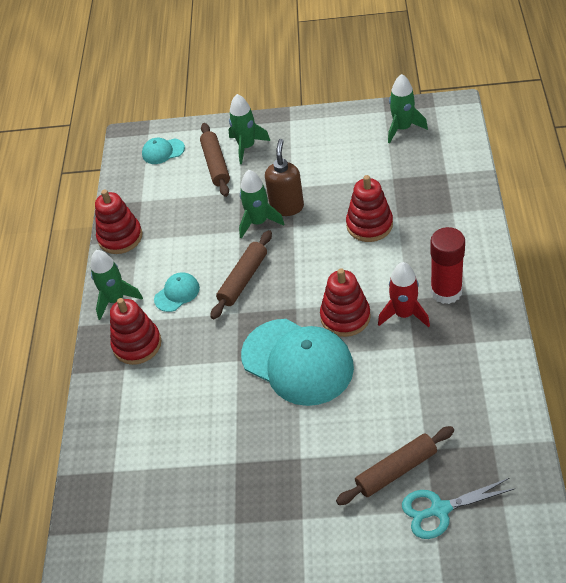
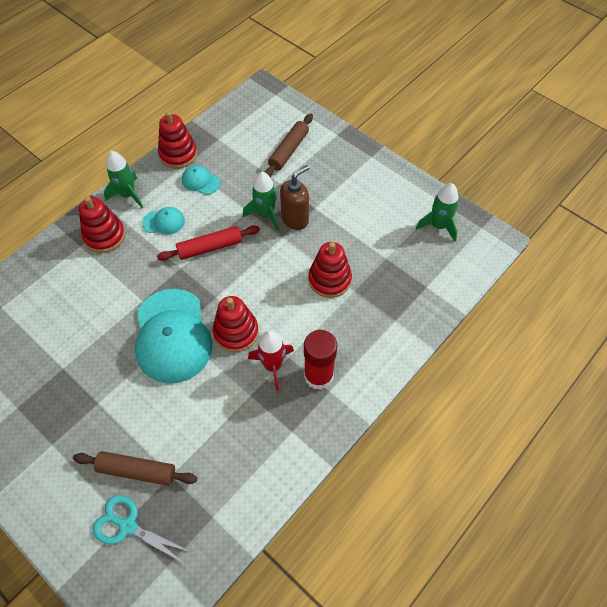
camera: 35 degrees right, 10 degrees up
turquoise cap [142,138,185,164] -> turquoise cap moved to [182,165,221,195]
brown rolling pin [210,230,272,319] -> red rolling pin [157,225,260,261]
green rocket [228,94,270,164] -> none

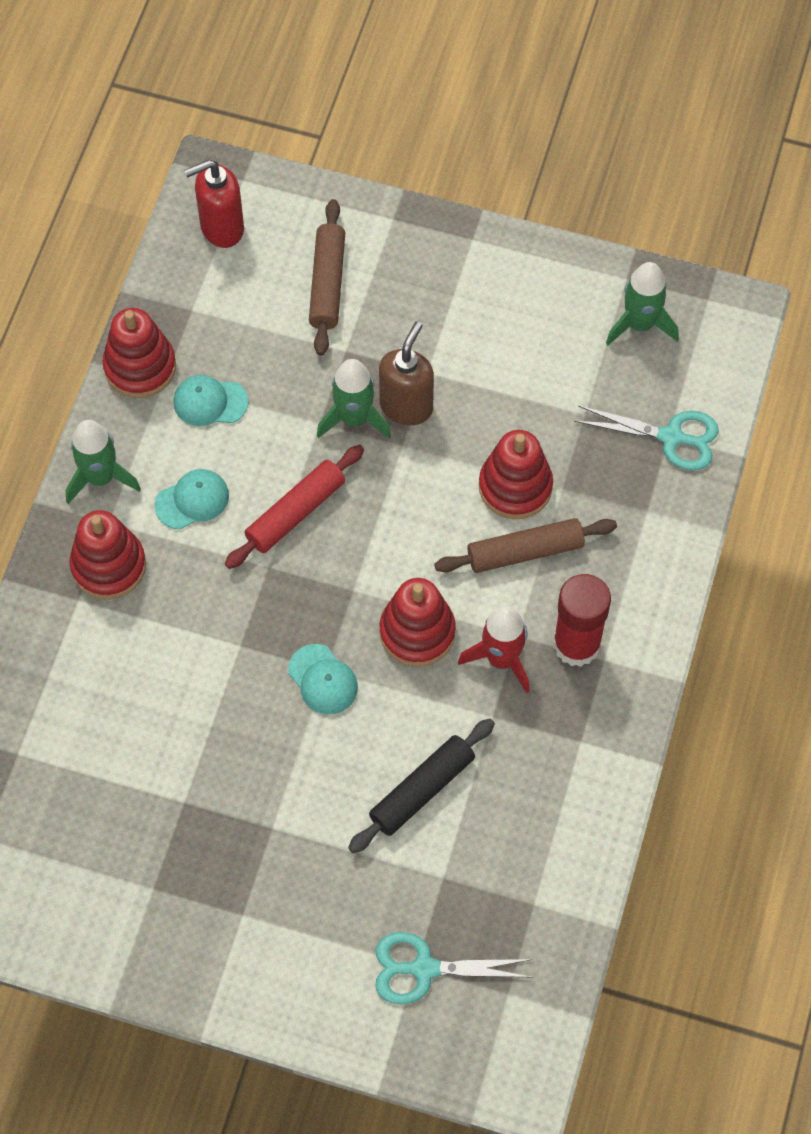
camera: 25 degrees left, 5 degrees up
brown rolling pin [73,451,197,486] -> brown rolling pin moved to [434,518,617,573]
turquoise cap [135,289,212,384] -> turquoise cap [288,644,358,714], size x0.45
none -> red soap dispenser [184,160,244,248]
none -> black rolling pin [348,718,495,853]
none -> turquoise scissors [574,406,719,471]

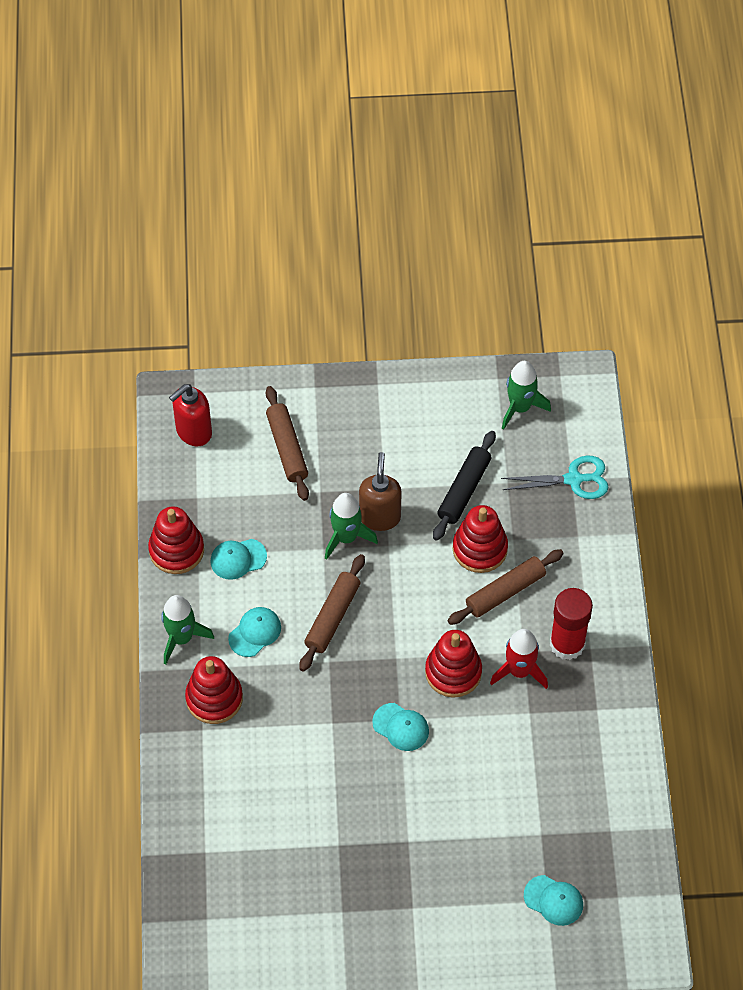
camera: 20 degrees left, 5 degrees down
red rolling pin [225,445,364,569] -> brown rolling pin [299,554,365,672]
black rolling pin [348,718,495,853] -> black rolling pin moved to [433,431,496,541]
turquoise scissors [375,932,533,1005] -> turquoise cap [524,875,583,926]

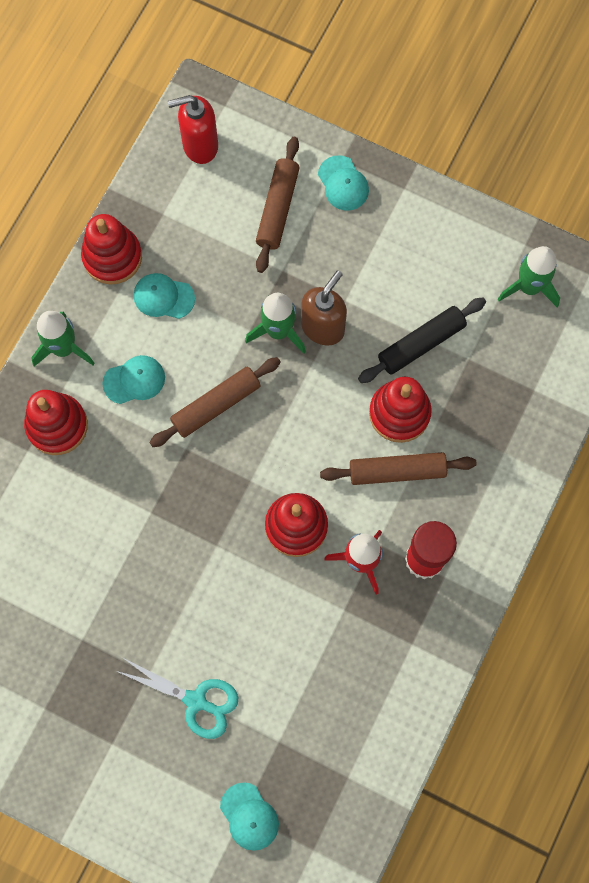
camera: 30 degrees right, 15 degrees up
turquoise cap [372,703,429,751] -> turquoise cap moved to [318,155,369,211]
turquoise scissors [501,456,608,499] -> turquoise scissors moved to [116,658,238,739]

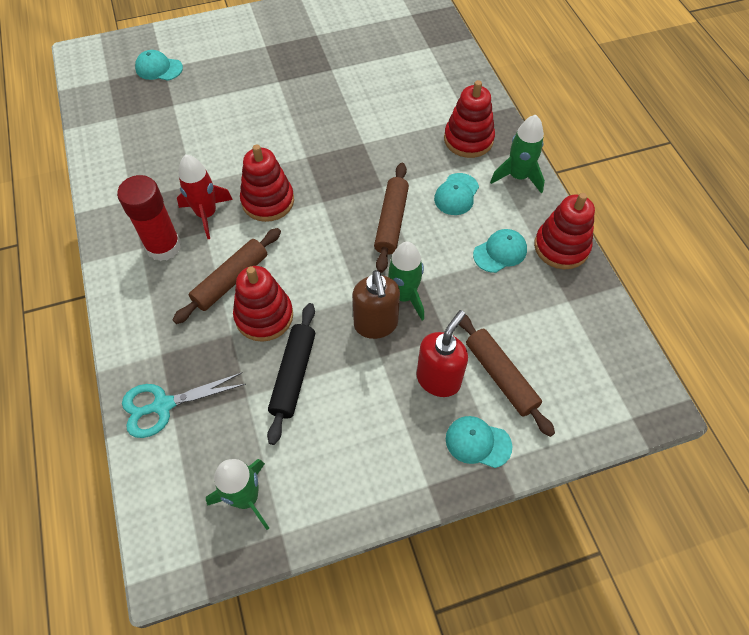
camera: 135 degrees right, 15 degrees down
turquoise scissors [116,658,238,739] -> turquoise scissors moved to [122,372,246,438]
red soap dispenser [168,95,218,164] -> red soap dispenser moved to [417,310,468,397]

